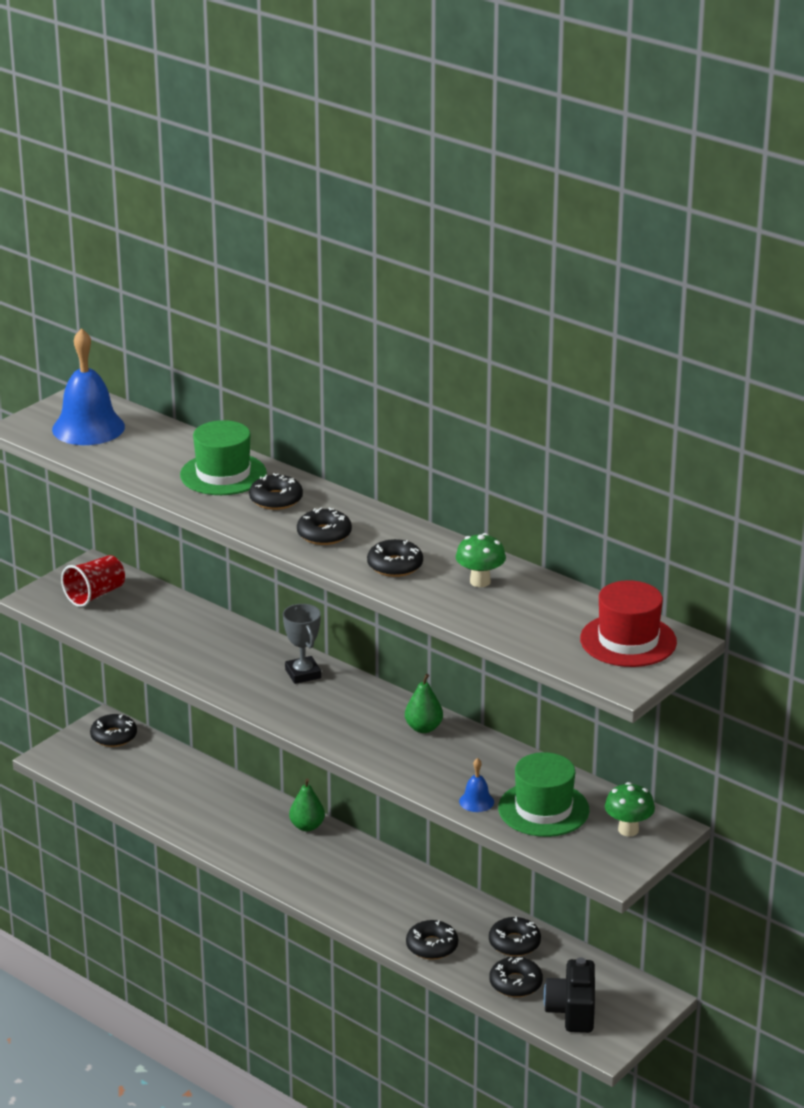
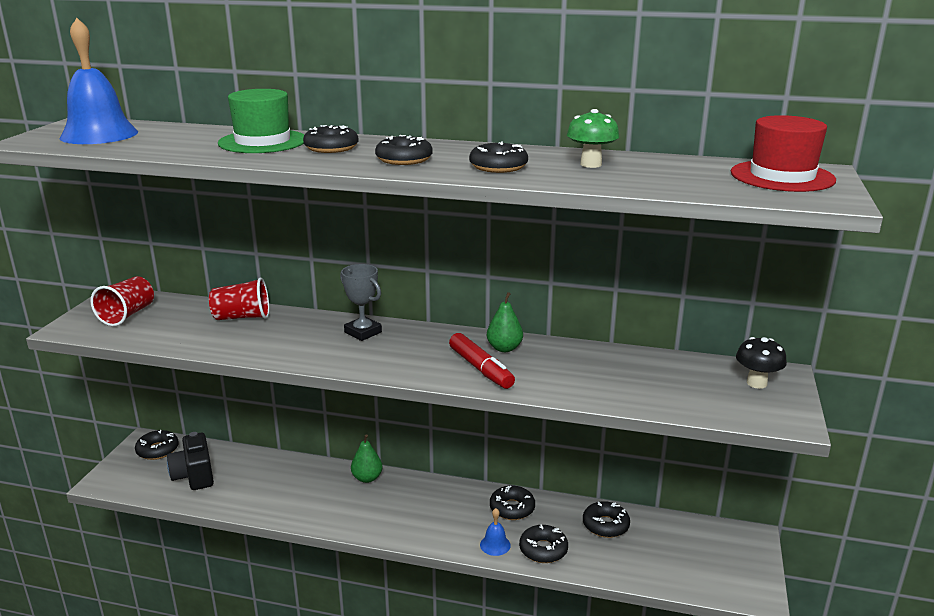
camera: 25 degrees left, 5 degrees down
blue bell [459,758,494,812] -> blue bell moved to [480,508,511,556]
black donut [489,957,543,997] -> black donut moved to [490,485,535,520]
green hat [498,752,589,837] -> none
black camera [543,957,595,1033] -> black camera moved to [167,432,214,490]
green mushroom [605,782,655,836] -> black mushroom [736,337,787,389]
none -> red cup [209,278,269,320]
none -> red marker [449,333,515,389]

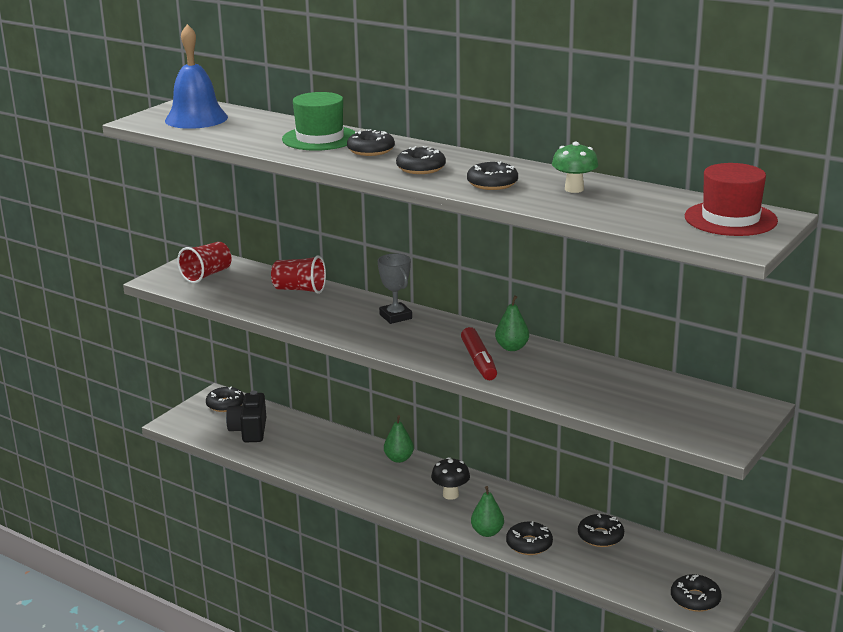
camera: 20 degrees right, 0 degrees up
blue bell [480,508,511,556] -> green pear [471,486,504,537]
black donut [490,485,535,520] -> black donut moved to [671,574,722,612]
black mushroom [736,337,787,389] -> black mushroom moved to [431,457,470,500]

